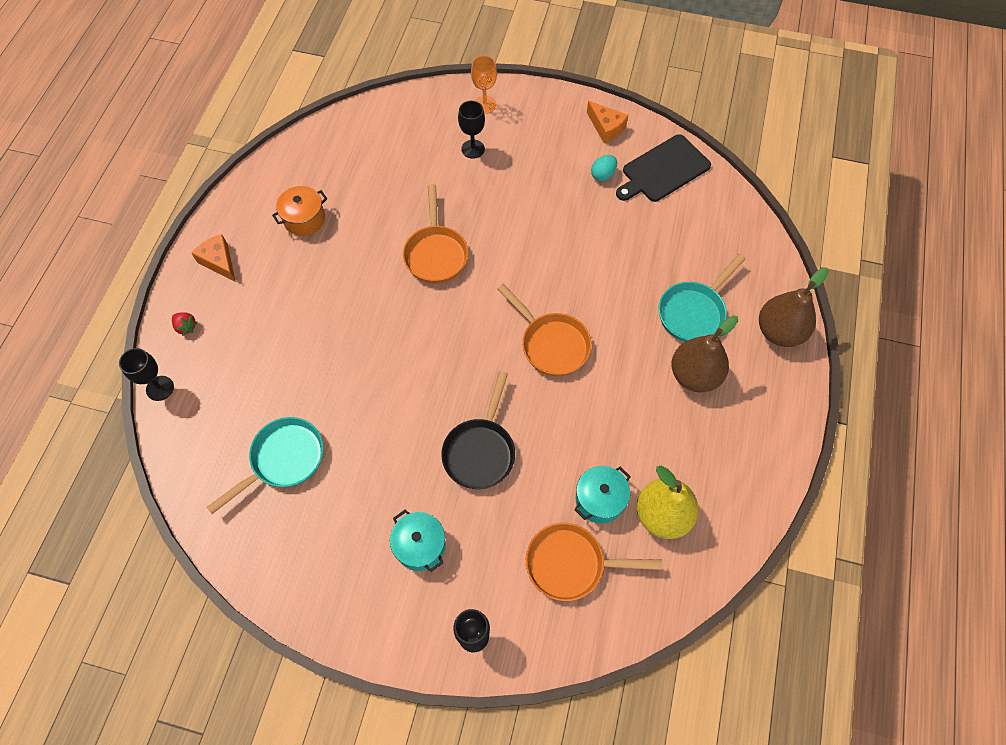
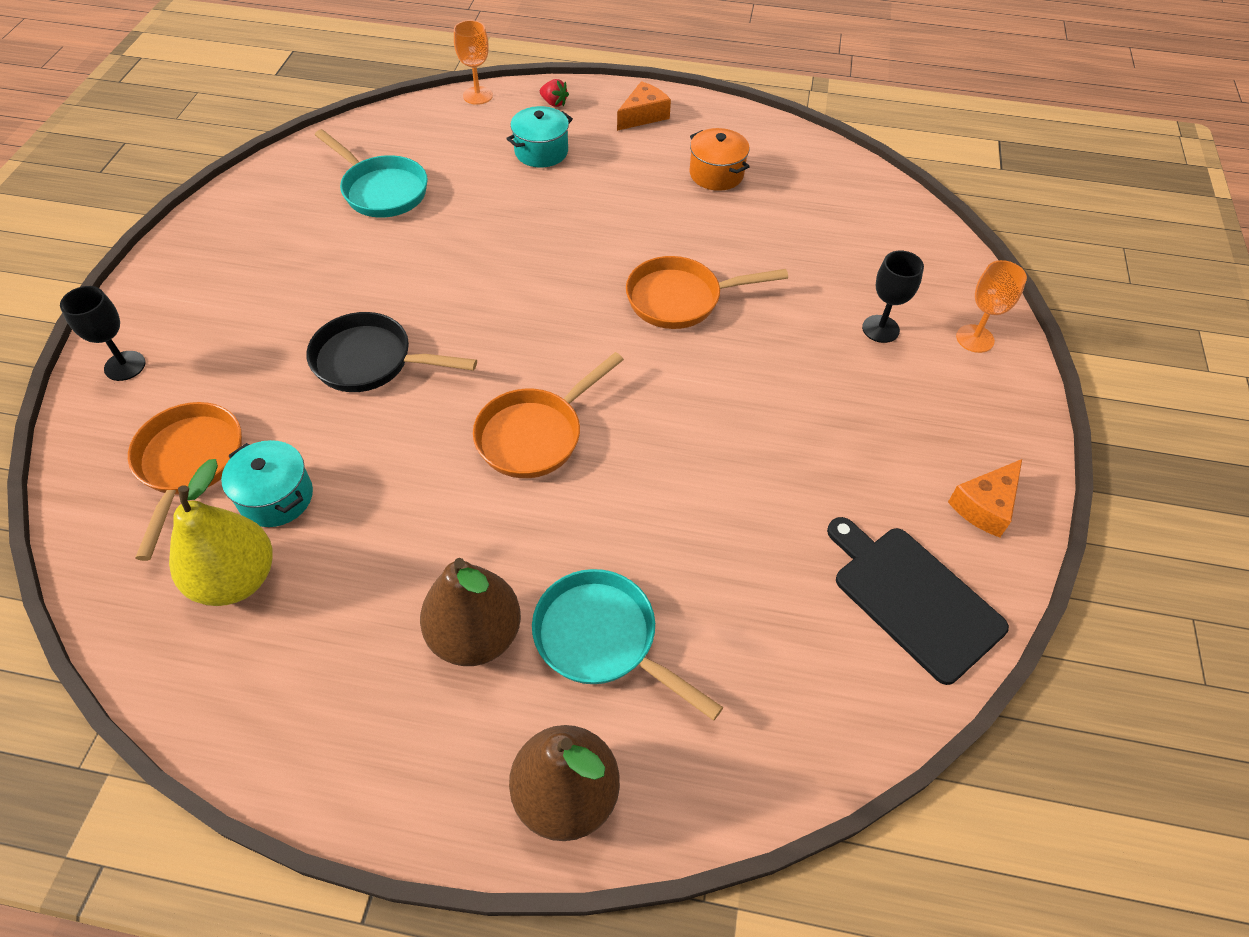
camera: 85 degrees right, 10 degrees down
black goblet [119,348,174,401] -> orange goblet [454,20,493,105]
red strawberry [172,312,197,336] -> red strawberry turned 90 degrees counterclockwise [540,79,569,107]
turquoise pot [390,510,445,572] -> turquoise pot moved to [506,106,573,167]
turquoise egg [591,155,617,181] -> none

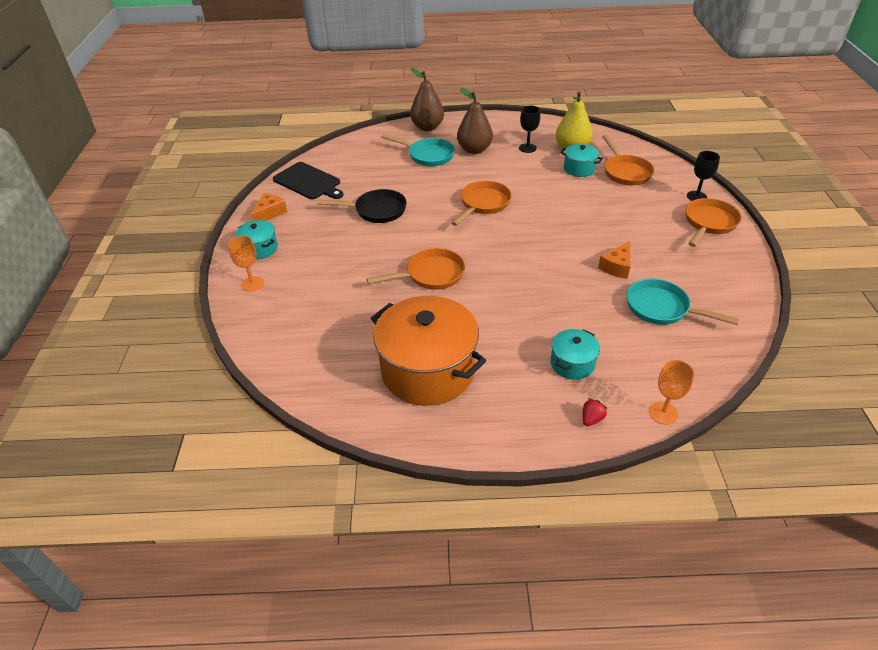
camera: 170 degrees right, 10 degrees down
black pan [306,312,477,392] -> black pan moved to [317,189,407,223]
red strawberry [540,79,569,107] -> red strawberry turned 105 degrees clockwise [583,398,608,426]
orange cheese [617,81,671,131] -> orange cheese moved to [598,241,630,279]
orange pot [690,128,750,191] -> orange pot [371,296,486,406], size x2.13
black goblet [862,251,924,343] -> black goblet moved to [519,106,540,153]
none -> turquoise pot [236,220,278,259]
none -> orange pan [685,198,742,247]

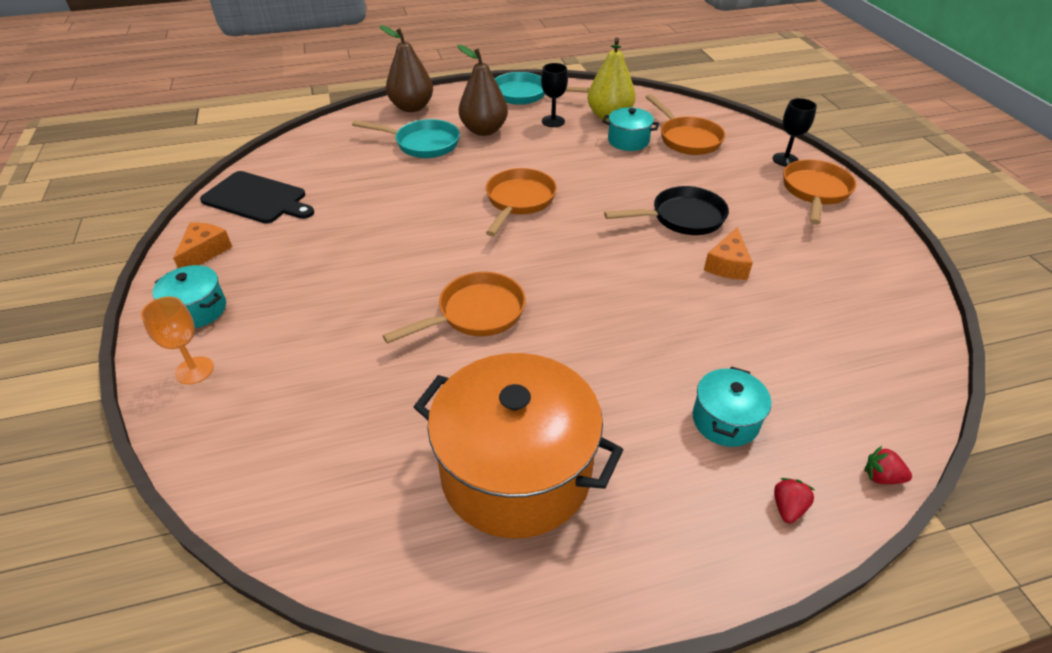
camera: 15 degrees left, 0 degrees up
black pan [317,189,407,223] -> black pan moved to [604,186,729,235]
turquoise pan [627,279,739,325] -> turquoise pan moved to [495,72,589,105]
orange goblet [649,360,694,425] -> red strawberry [865,446,912,484]

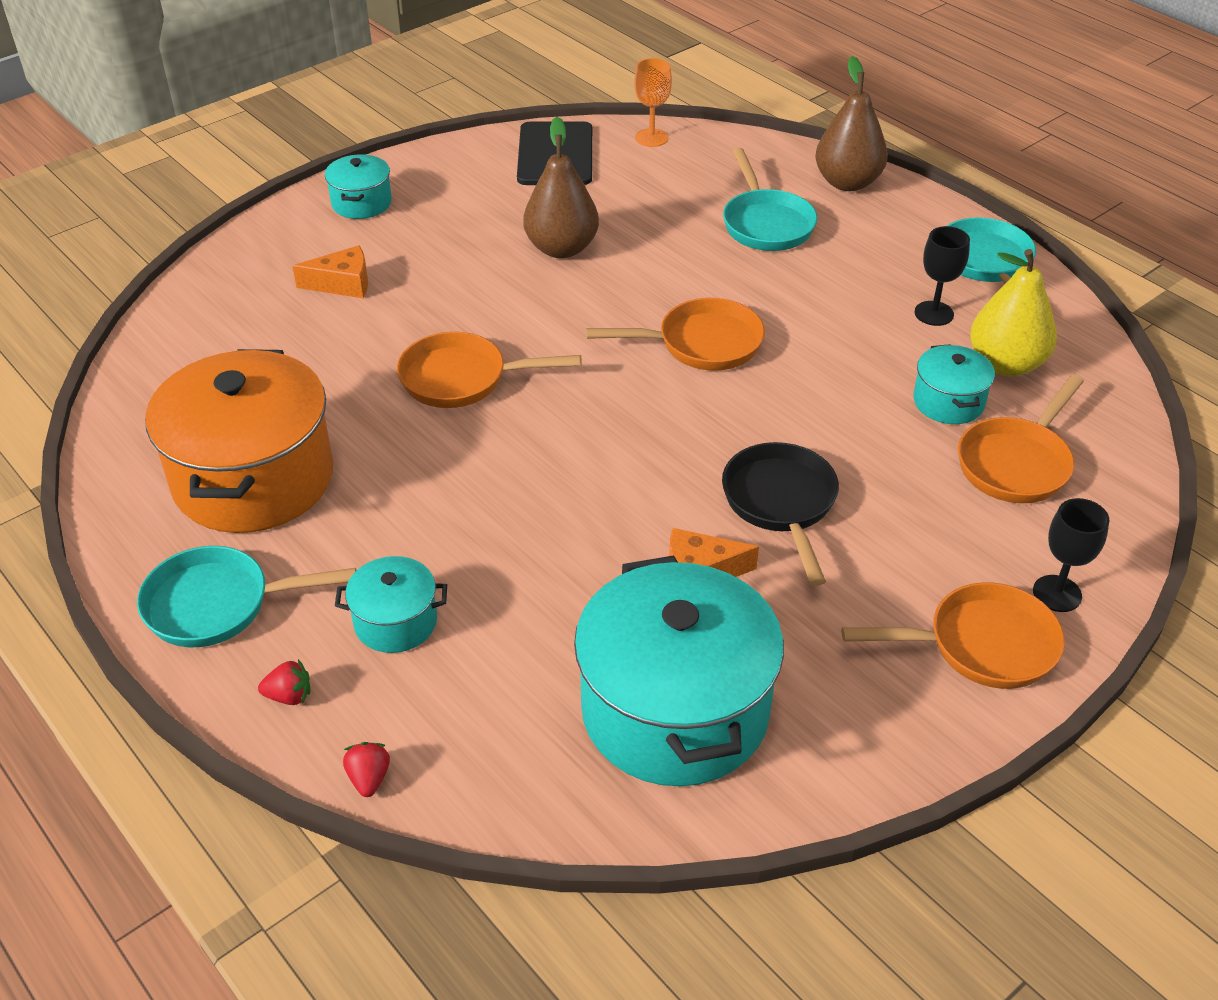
camera: 65 degrees right, 0 degrees up
orange goblet [141,296,214,385] -> orange goblet moved to [634,58,672,147]
orange cheese [173,222,232,268] -> orange cheese moved to [292,245,368,298]
orange pan [382,272,526,344] -> orange pan turned 150 degrees clockwise [397,332,581,408]
brown pear [457,45,508,136] -> brown pear moved to [523,117,599,258]
black pan [604,186,729,235] -> black pan turned 150 degrees counterclockwise [722,442,839,586]
none -> turquoise pan [137,546,356,647]
none -> turquoise pot [574,556,784,786]

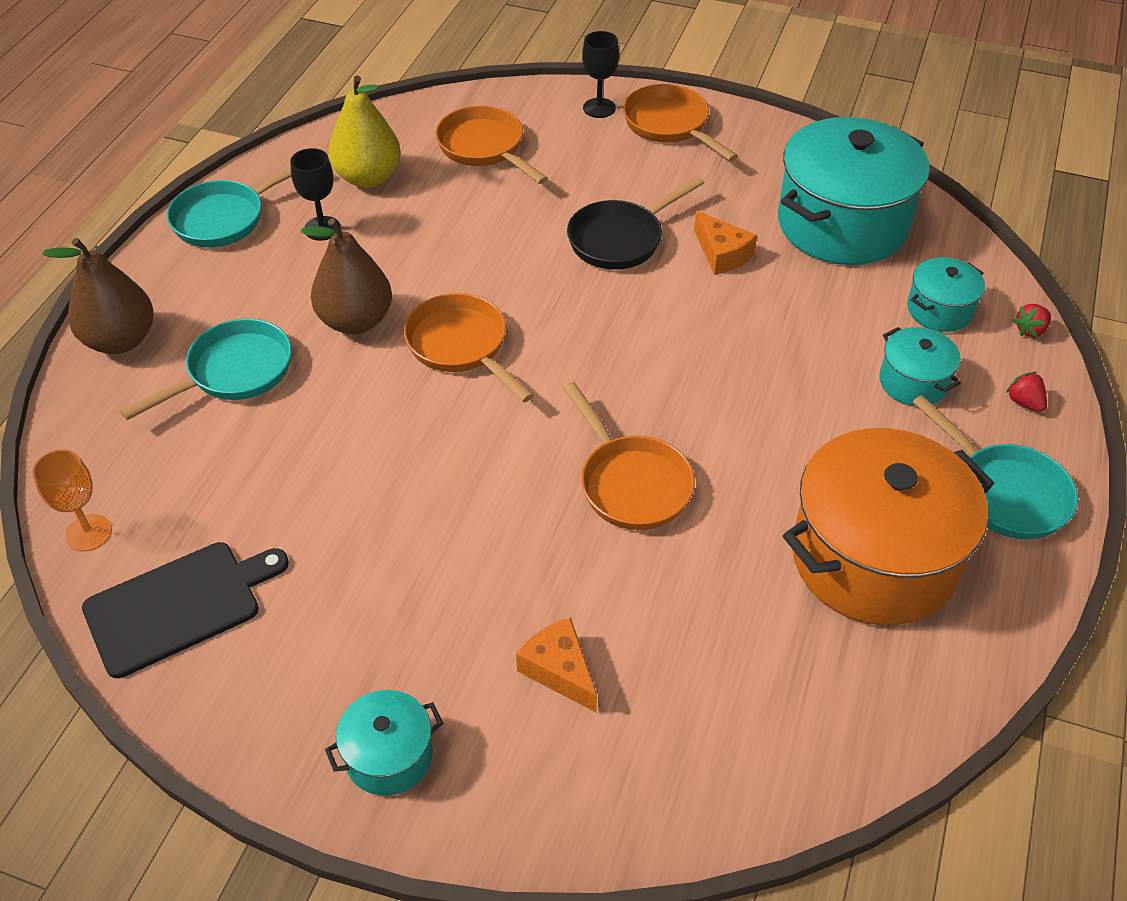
camera: 120 degrees left, 5 degrees up
brown pear [523,117,599,258] -> brown pear moved to [301,218,392,334]
turquoise pot [913,344,995,424] -> turquoise pot moved to [907,257,985,332]
orange pan [958,374,1084,503] -> orange pan turned 135 degrees counterclockwise [436,106,548,184]

